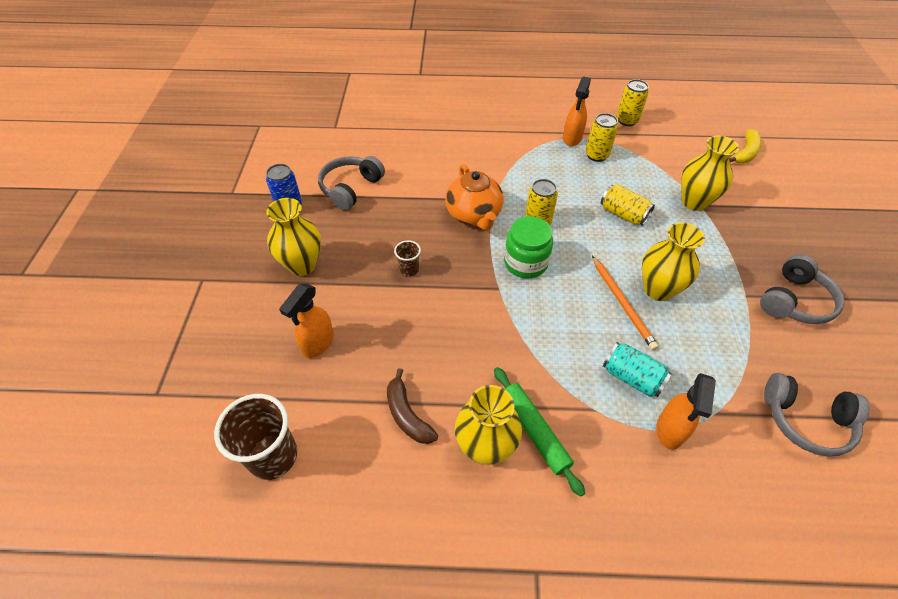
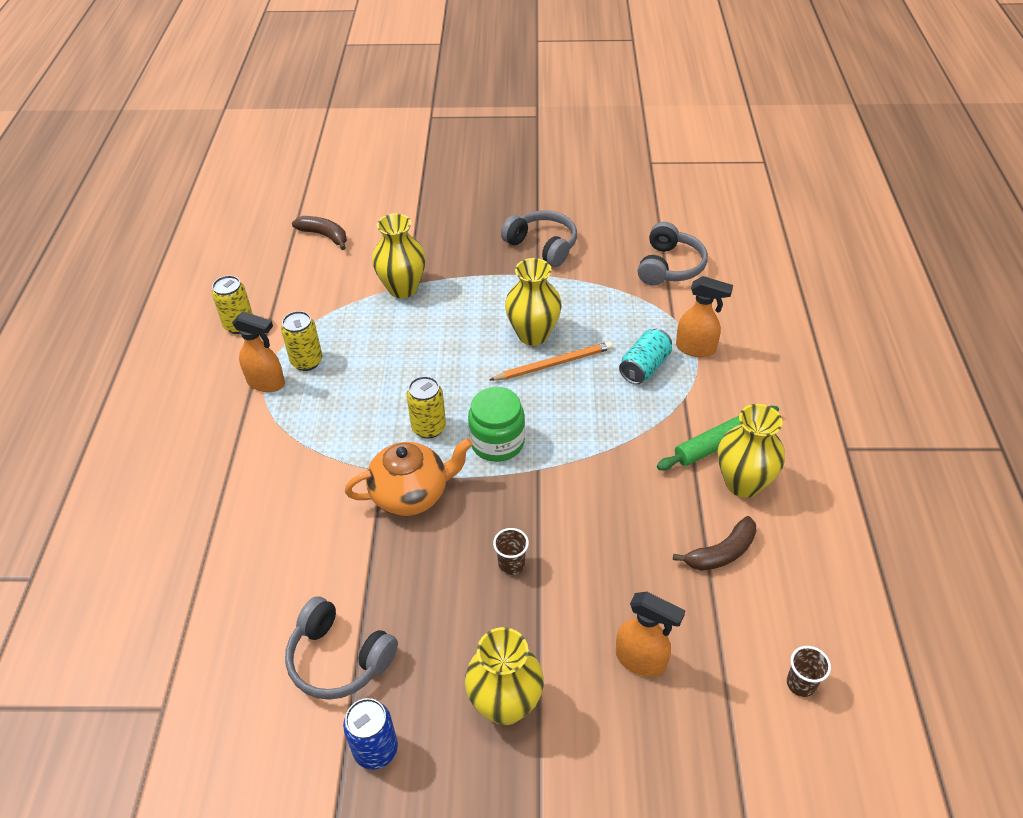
camera: 90 degrees left, 5 degrees down
brown cup [214,394,297,480] -> brown cup [787,646,831,697], size x0.50
yellow can [601,184,655,226] -> none
yellow banana [729,129,762,163] -> brown banana [292,216,347,250]

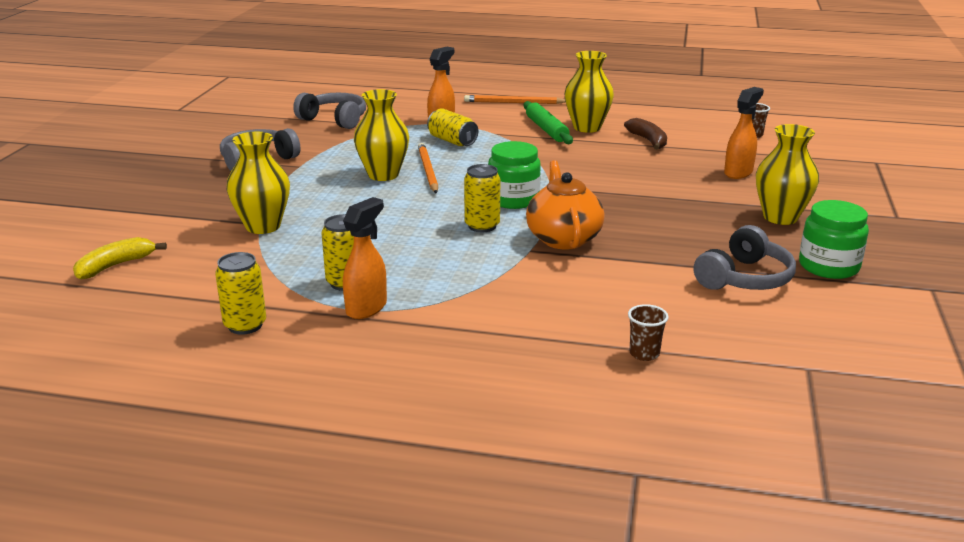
camera: 80 degrees left, 20 degrees down
brown banana [292,216,347,250] -> yellow banana [73,237,167,280]
blue can [343,698,398,770] -> green jar [799,200,869,279]
brown cup [493,528,529,575] -> brown cup moved to [628,304,669,361]
turquoise can [619,329,672,384] -> yellow can [427,109,478,146]
none -> orange pencil [464,95,565,104]

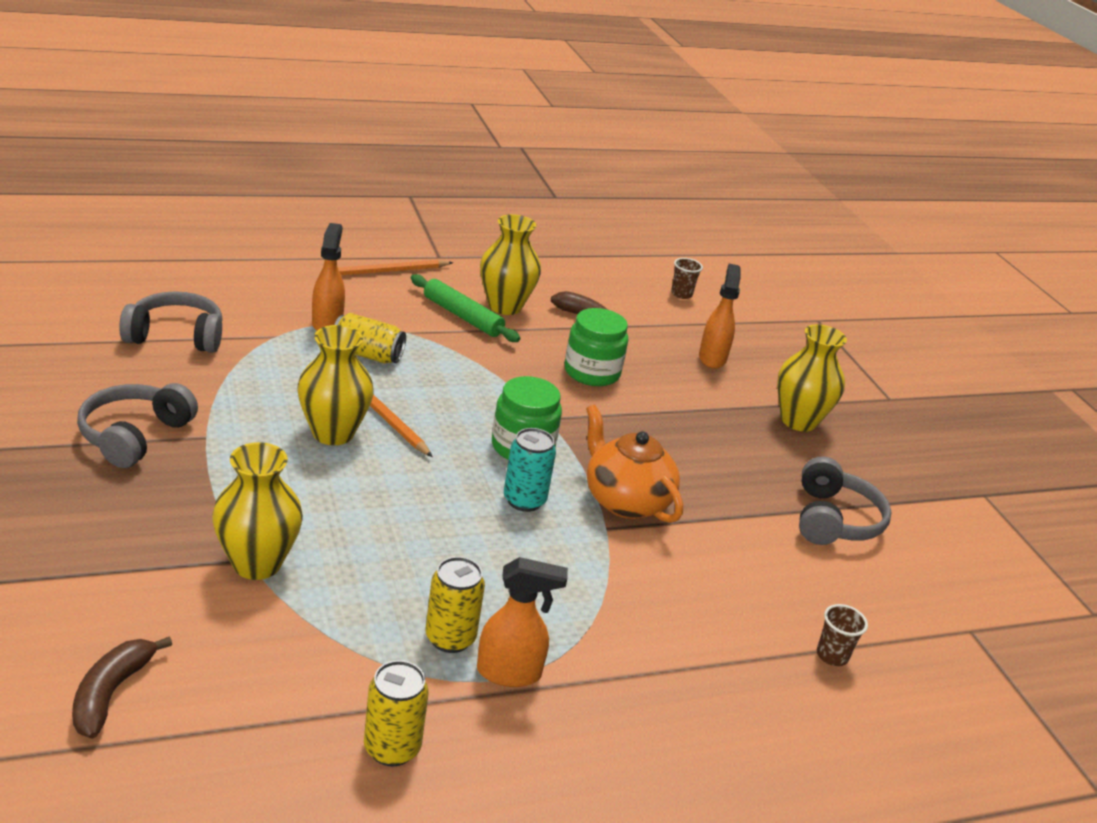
camera: 35 degrees left, 5 degrees up
yellow banana [73,237,167,280] -> brown banana [72,636,172,739]
orange spray bottle [343,197,387,319] -> orange spray bottle turned 90 degrees clockwise [477,557,568,687]
yellow can [464,164,500,232] -> turquoise can [504,428,556,512]
green jar [799,200,869,279] -> green jar moved to [565,308,628,386]

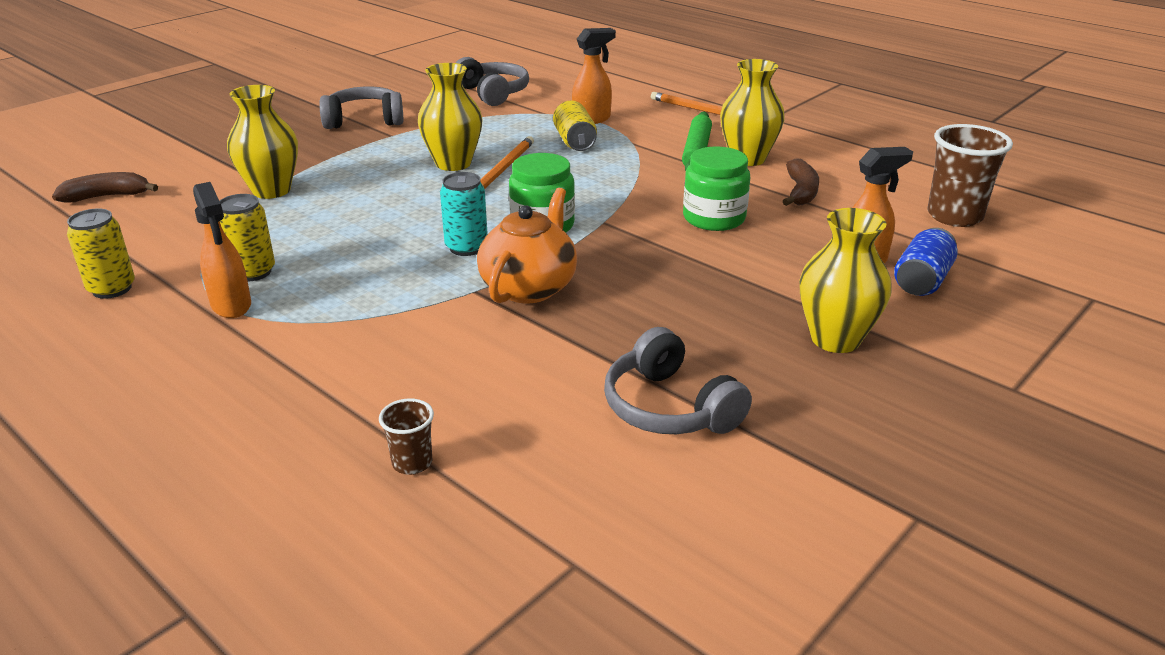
camera: 65 degrees right, 0 degrees up
brown cup [671,258,703,299] -> brown cup [927,124,1013,227], size x1.99
grey headphones [799,456,892,545] -> grey headphones turned 75 degrees clockwise [604,327,752,434]
none -> blue can [894,228,958,296]

